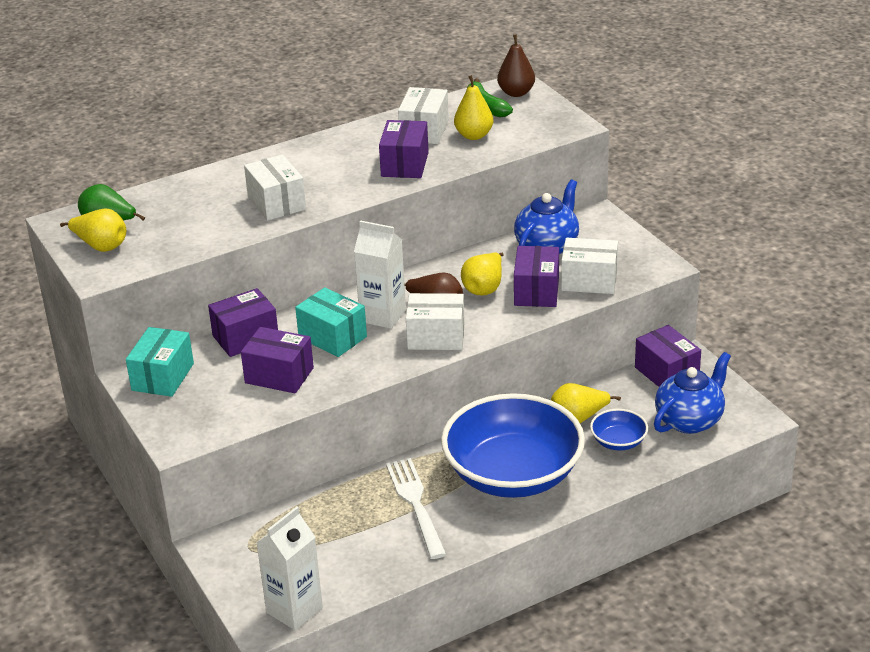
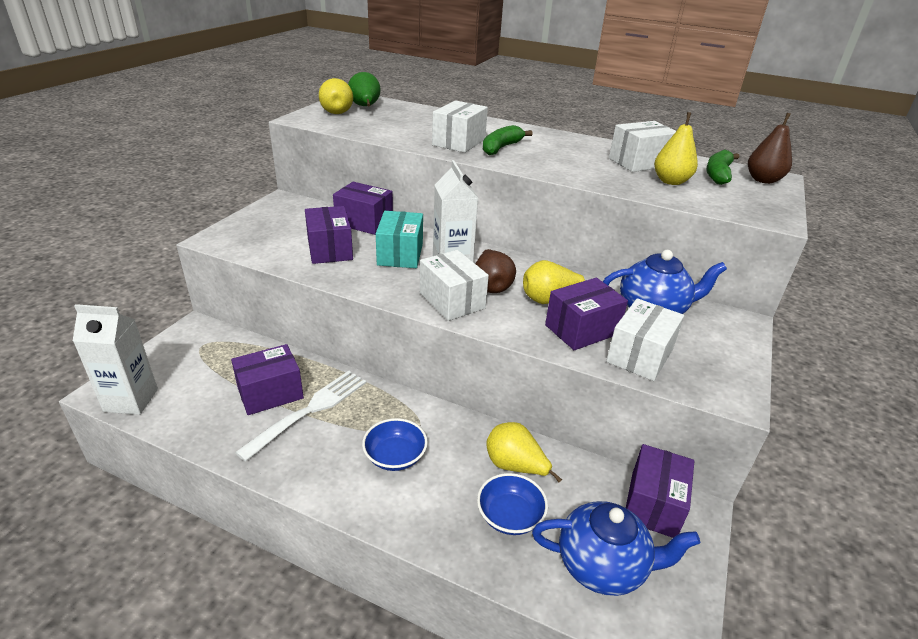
camera: 50 degrees right, 0 degrees up
turquoise box [126,327,194,397] -> none
purple box [379,120,429,178] -> purple box moved to [231,344,304,415]
blue bowl [441,393,585,498] -> blue bowl [362,418,428,471], size x0.42
white box [561,238,618,294] -> white box turned 60 degrees clockwise [606,298,684,381]
none -> green banana [483,125,533,155]

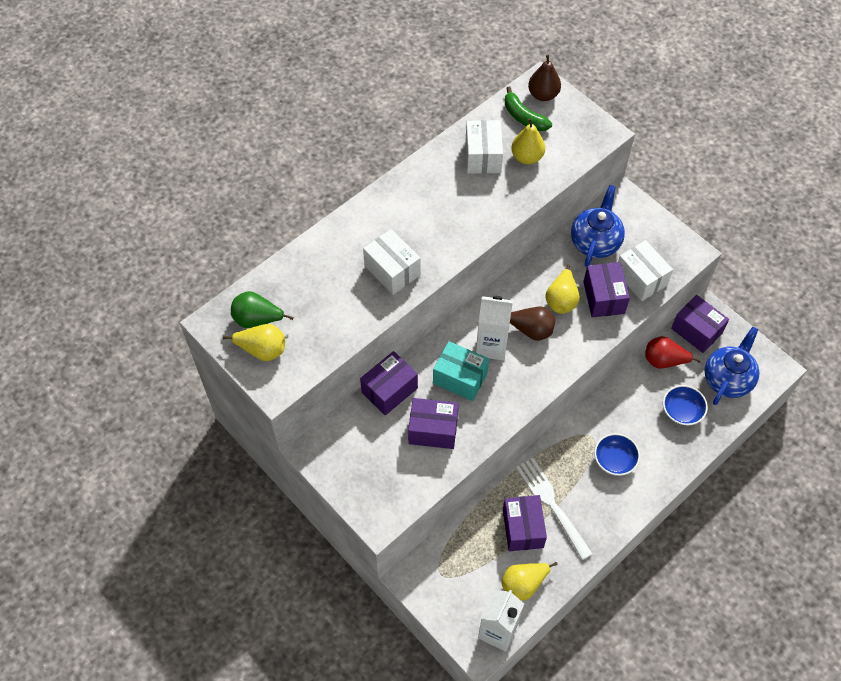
camera: 65 degrees left, 25 degrees up
white box [420,250,489,321] -> none
green banana [483,125,533,155] -> none
yellow pear [486,422,562,483] -> yellow pear moved to [501,562,558,601]
none -> red pear [645,336,701,369]

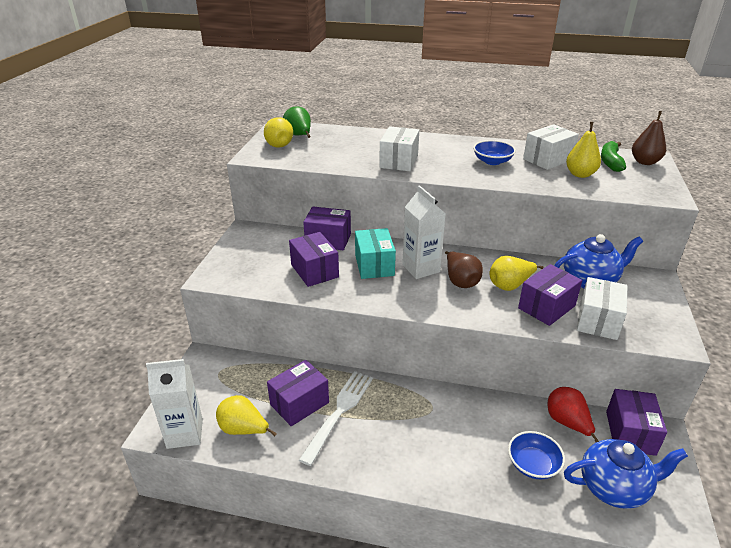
camera: 55 degrees right, 25 degrees down
blue bowl [594,433,640,476] -> blue bowl moved to [473,140,516,165]

